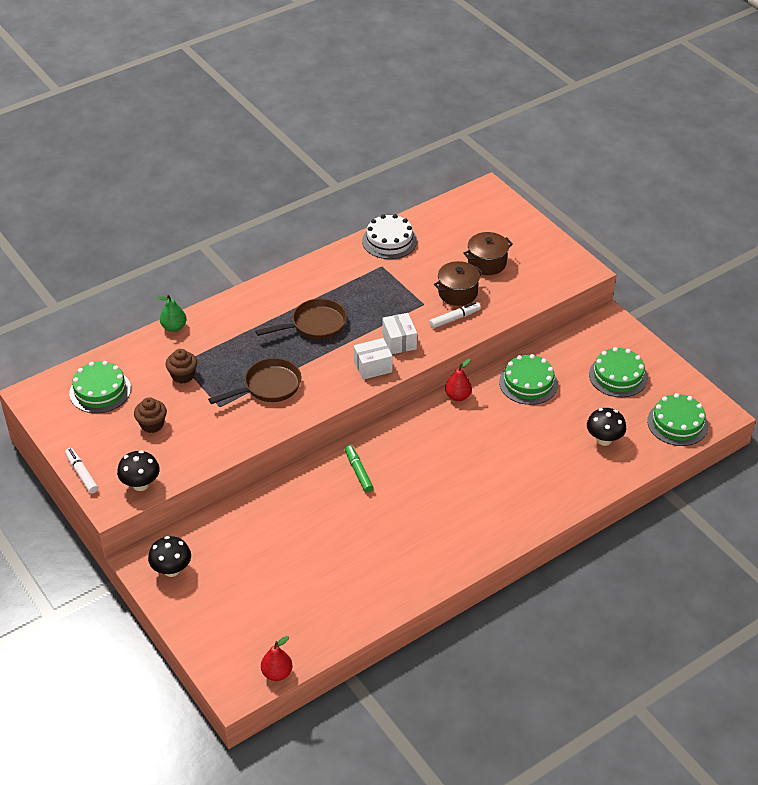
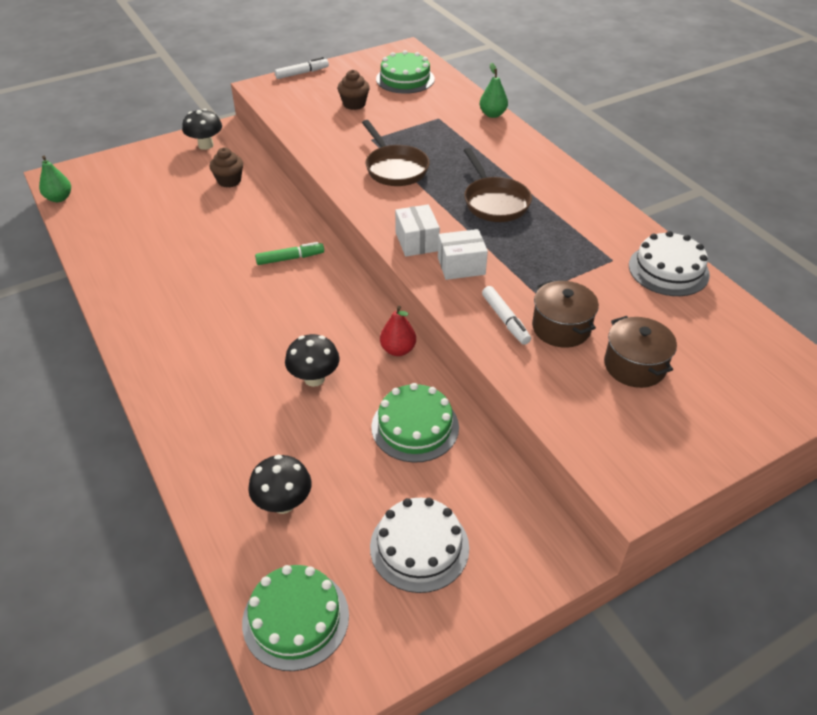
camera: 95 degrees right, 0 degrees up
black mushroom [117,450,160,491] -> black mushroom moved to [285,334,340,387]
brown cupcake [166,349,197,383] -> brown cupcake moved to [210,147,243,188]
red pear [261,636,293,681] -> green pear [39,156,71,202]
green cake [589,347,648,397] -> white cake [370,498,469,593]

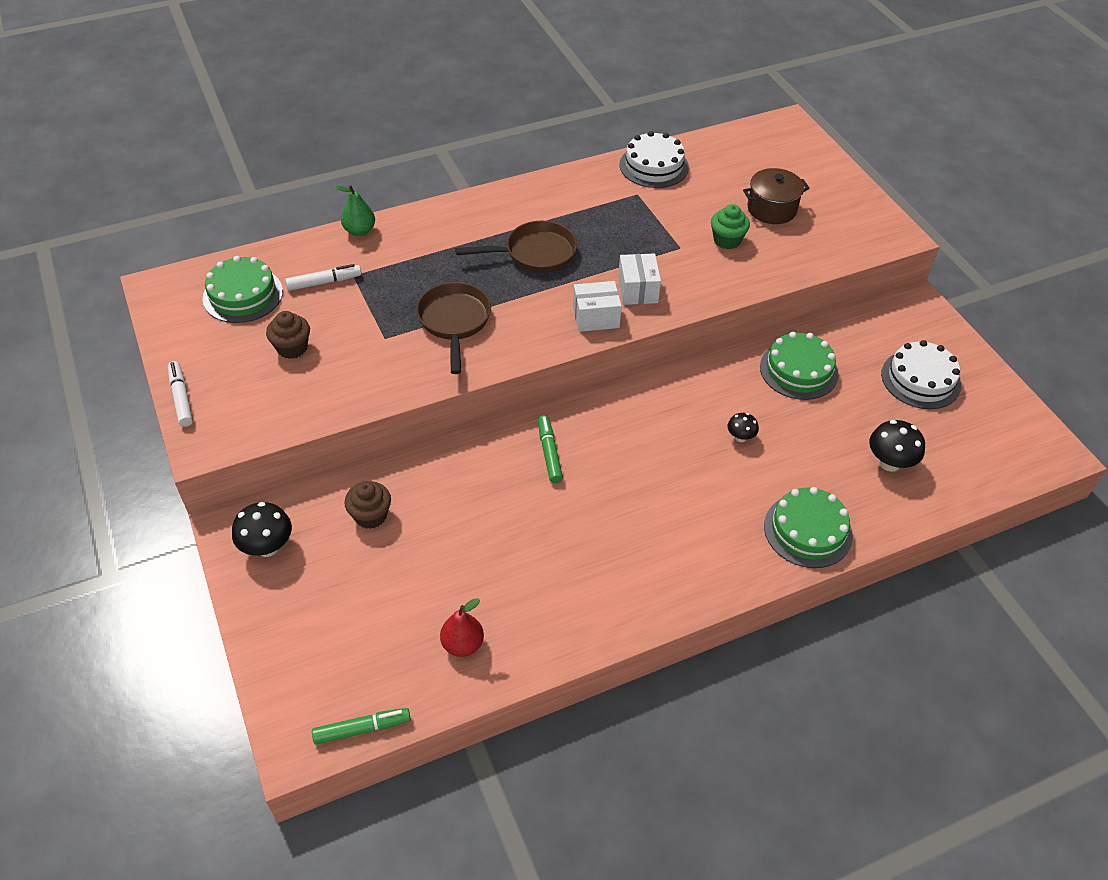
camera: 85 degrees left, 5 degrees up
green pear [39,156,71,202] -> green marker [312,708,411,745]
green cake [242,565,349,671] -> green cake moved to [764,487,853,568]
black mushroom [285,334,340,387] -> black mushroom [728,413,759,442], size x0.58
brown pan [362,120,430,186] -> brown pan turned 75 degrees counterclockwise [416,282,491,374]
red pear [380,306,416,356] -> red pear moved to [440,598,484,657]
white marker [482,286,531,345] -> white marker moved to [285,264,361,291]
brown pot [532,281,599,348] -> green cupcake [711,204,750,249]

